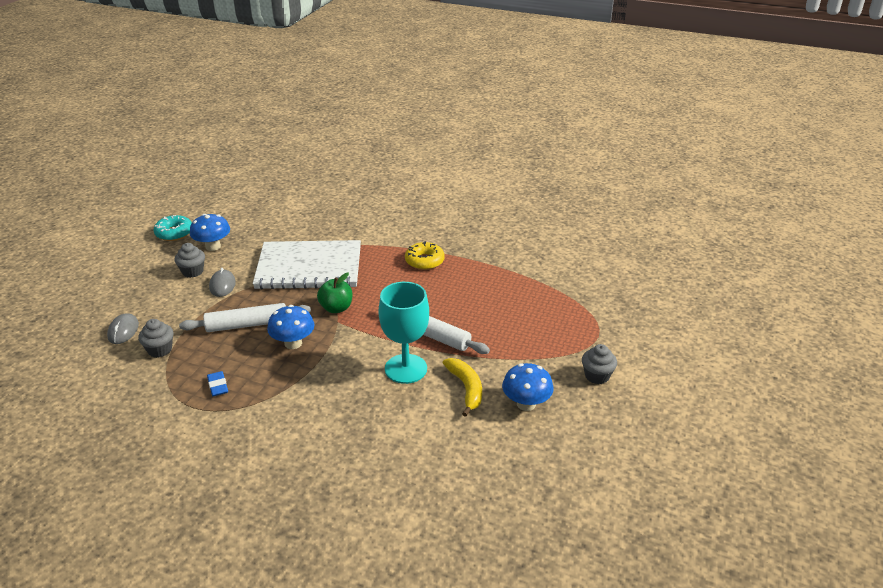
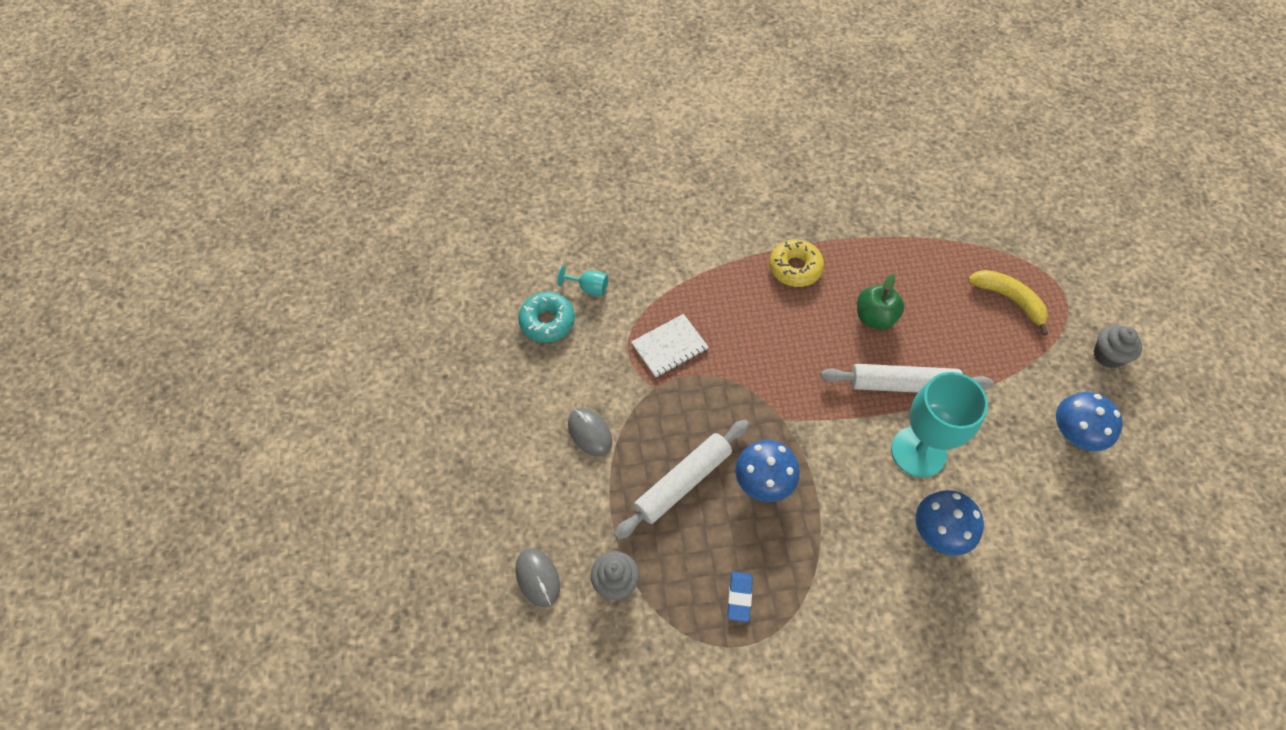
camera: 30 degrees left, 25 degrees up
turquoise donut [154,215,192,241] -> turquoise donut moved to [518,292,575,343]
grey cupcake [174,243,205,278] -> none
blue mushroom [190,214,230,251] -> blue mushroom moved to [916,490,984,556]
blue eraser [207,371,228,396] -> blue eraser turned 60 degrees clockwise [727,571,753,622]
white notebook [253,240,361,289] -> white notebook [631,314,709,378], size x0.44
green apple [317,273,352,313] -> green apple moved to [857,274,904,329]
yellow banana [443,358,482,417] -> yellow banana moved to [968,270,1048,336]
none -> turquoise goblet [557,265,608,296]

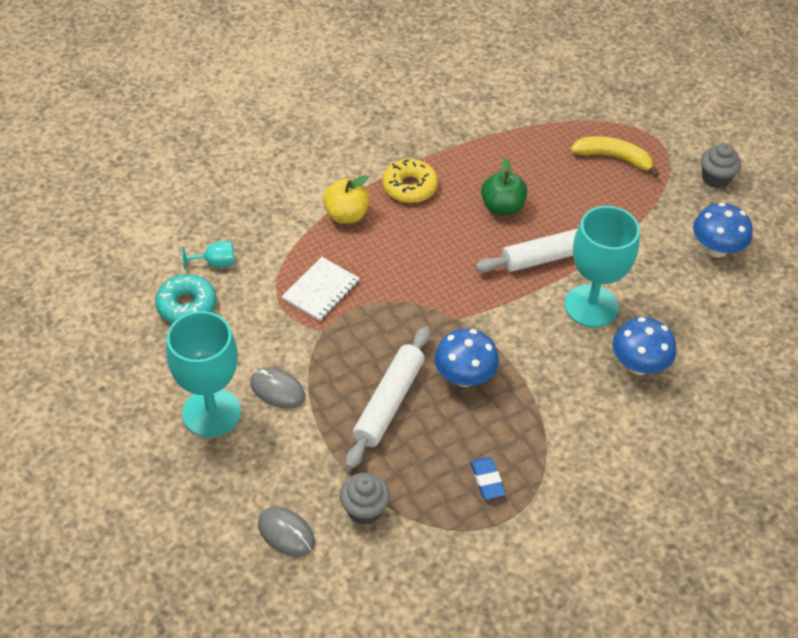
camera: 25 degrees left, 10 degrees down
none -> turquoise goblet [166,311,241,437]
none -> yellow apple [323,175,370,224]

